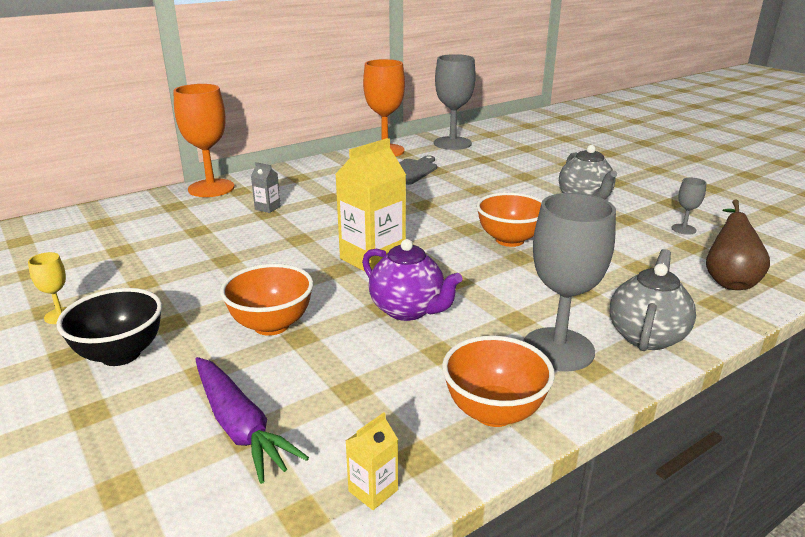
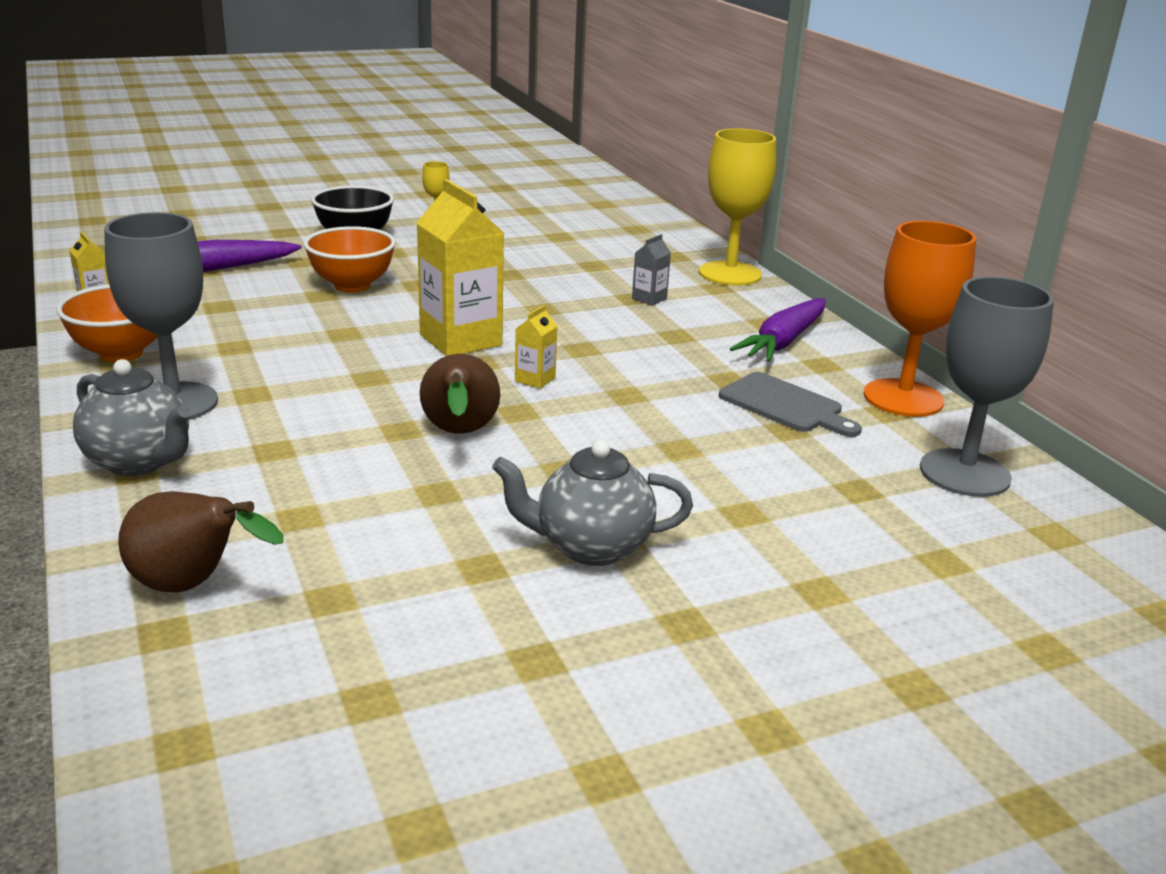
camera: 100 degrees right, 0 degrees up
orange goblet [173,84,234,197] -> yellow goblet [699,128,776,286]
purple teapot [362,239,463,321] -> none
orange bowl [476,192,543,247] -> brown pear [420,354,500,434]
grey goblet [671,178,707,235] -> none
none -> yellow carton [515,305,557,389]
none -> purple carrot [730,298,826,362]

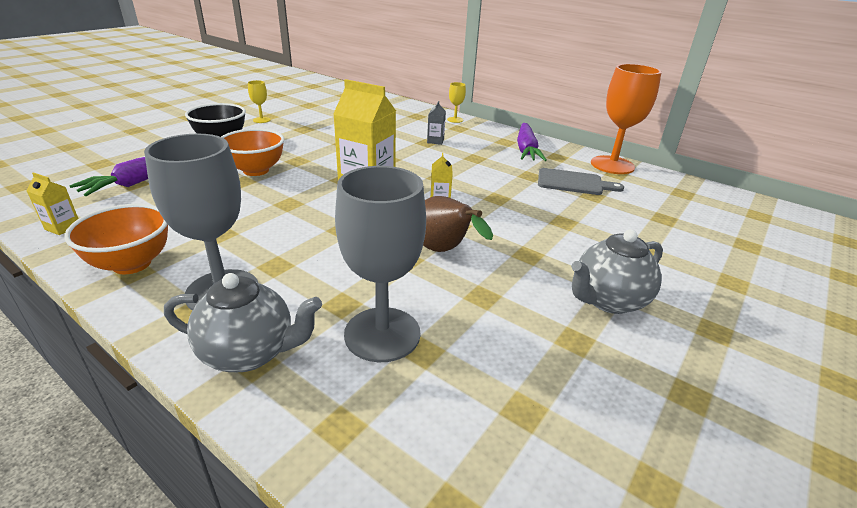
camera: 30 degrees left, 5 degrees up
brown pear [118,491,284,592] -> none
yellow goblet [699,128,776,286] -> yellow goblet [447,82,466,123], size x0.45
grey goblet [920,276,1054,497] -> grey goblet moved to [335,166,426,362]

